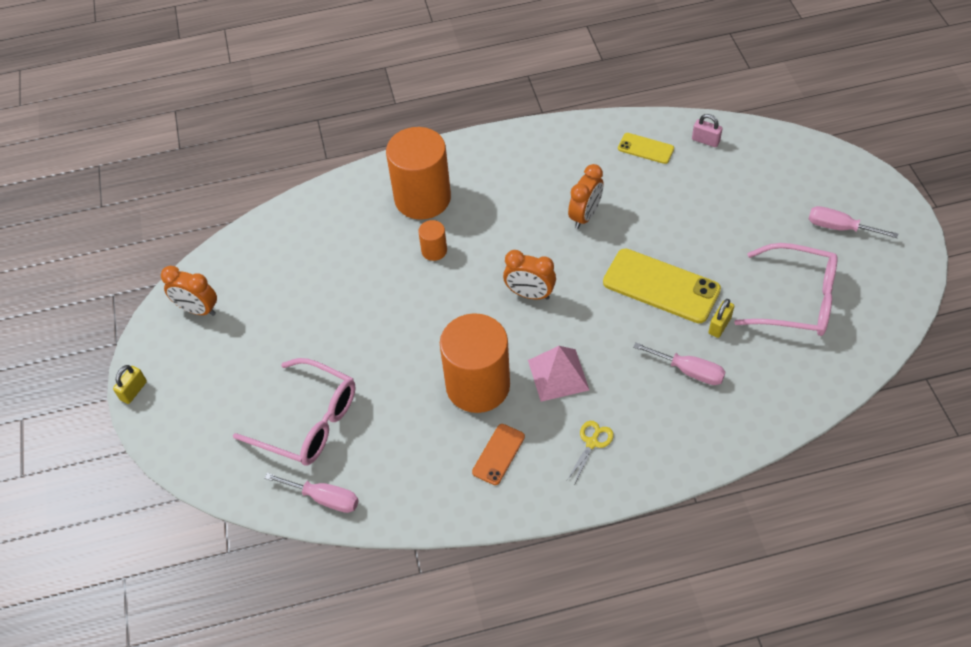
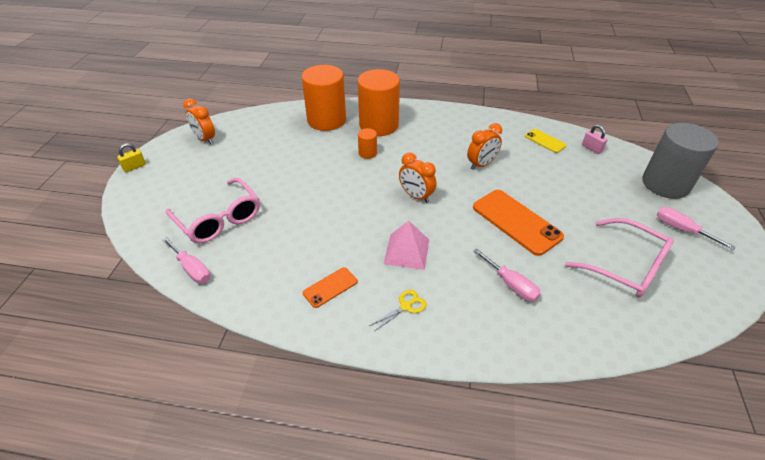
camera: 20 degrees right, 10 degrees down
orange cylinder [440,313,510,413] -> orange cylinder moved to [302,65,346,131]
yellow phone [603,249,721,323] -> orange phone [473,190,564,256]
yellow padlock [708,299,734,338] -> none
none -> grey cylinder [642,123,719,199]

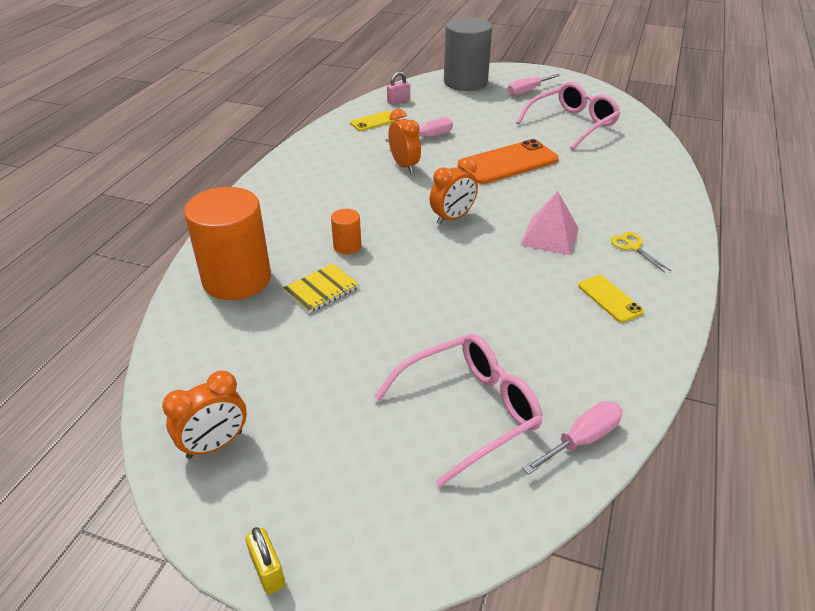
camera: 80 degrees left, 5 degrees down
orange phone [303,267,357,308] -> yellow phone [578,275,644,323]
orange cylinder [358,69,400,136] -> none
pink screwdriver [473,248,541,302] -> pink screwdriver moved to [385,117,453,142]
none -> yellow notebook [283,264,359,313]

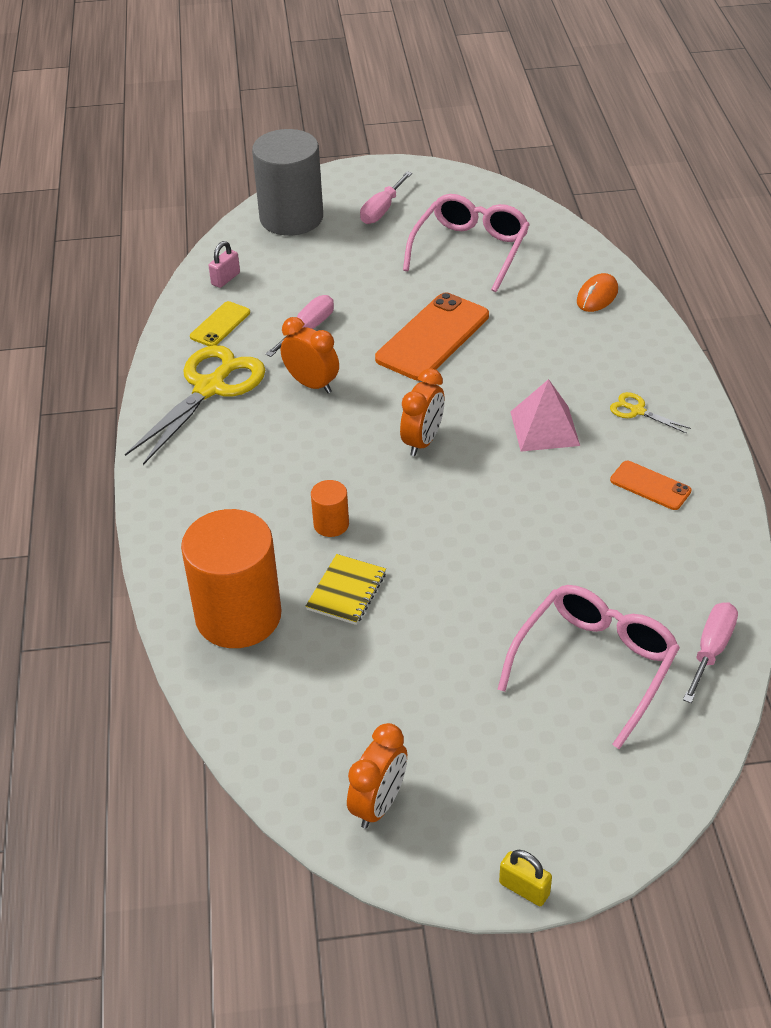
camera: 25 degrees left, 5 degrees up
yellow phone [578,275,644,323] -> orange phone [610,461,691,510]
none -> yellow scissors [125,345,265,465]
none -> orange mouse [577,273,618,312]

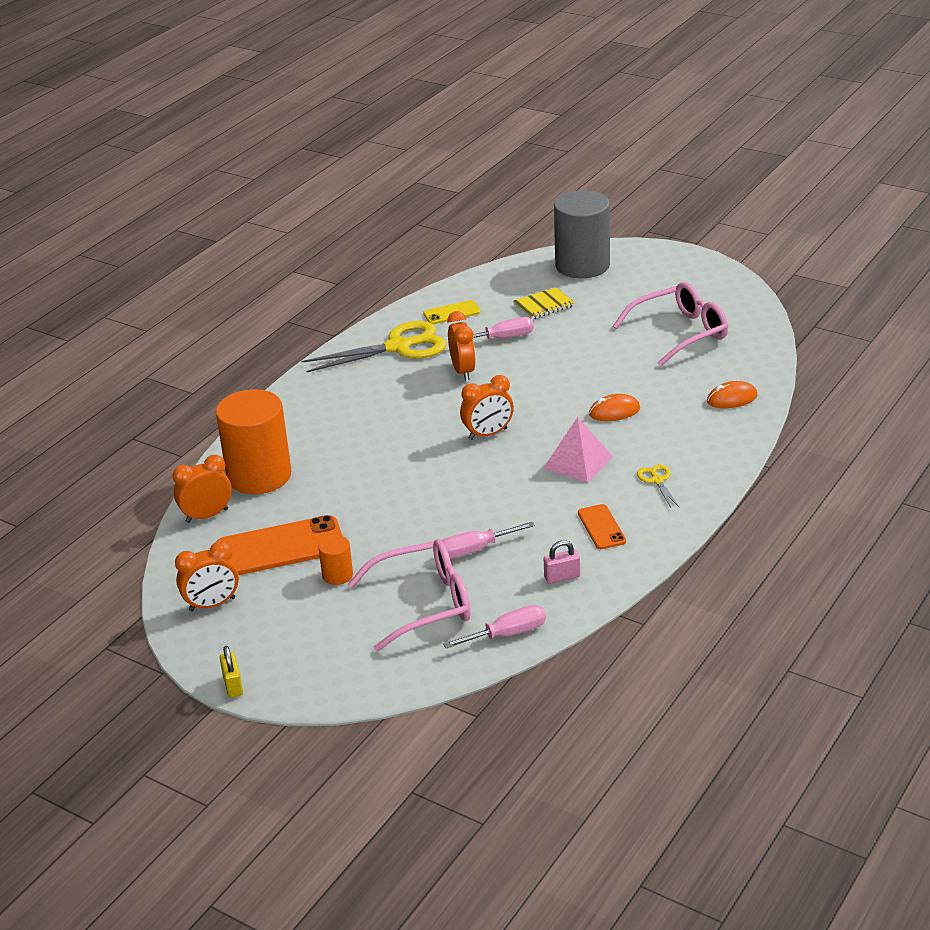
camera: 40 degrees right, 10 degrees down
pink padlock [209,241,240,288] -> pink padlock moved to [544,540,580,584]
yellow notebook [305,554,386,625] -> yellow notebook moved to [513,287,575,319]
orange cylinder [311,480,349,537] -> orange cylinder moved to [318,535,353,585]
pink screwdriver [360,171,412,224] -> pink screwdriver moved to [442,522,535,559]
orange phone [375,293,489,381] -> orange phone moved to [216,515,343,575]
none -> orange clock [172,455,232,523]
none -> orange mouse [589,394,640,421]

